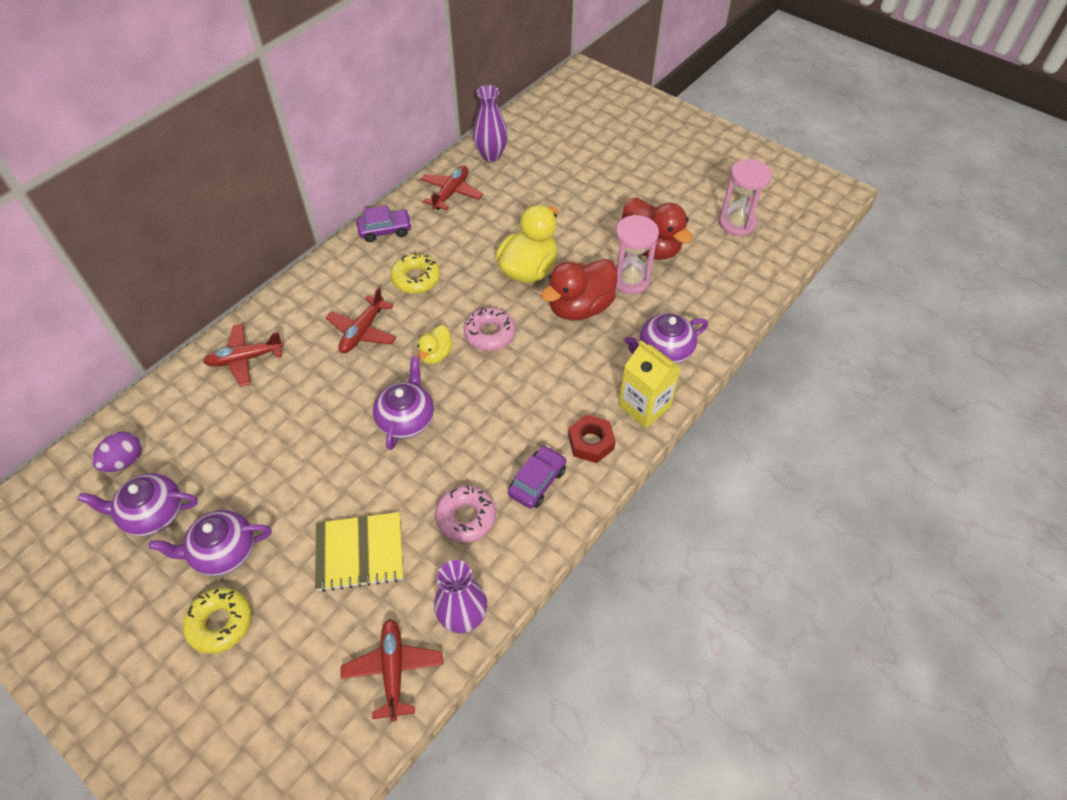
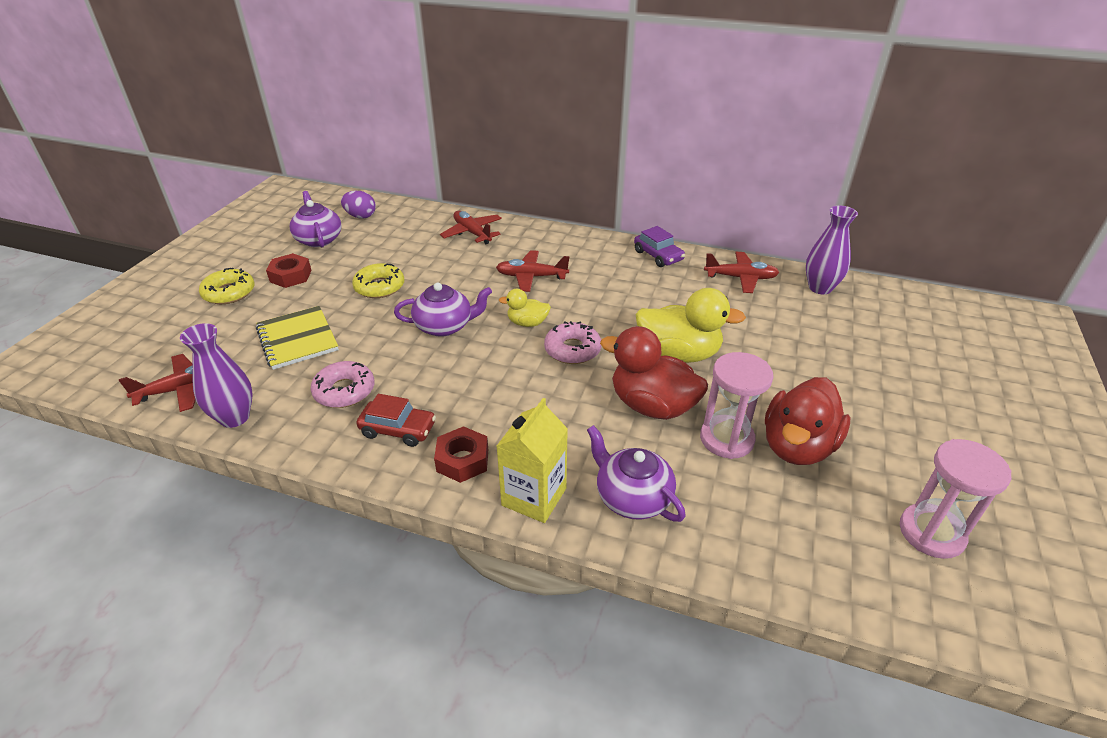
camera: 70 degrees right, 15 degrees down
purple teapot [149,510,271,576] -> red nut [266,253,312,288]
yellow donut [390,253,441,294] -> yellow donut moved to [352,263,405,298]
purple car [508,445,566,509] -> red car [357,394,436,447]

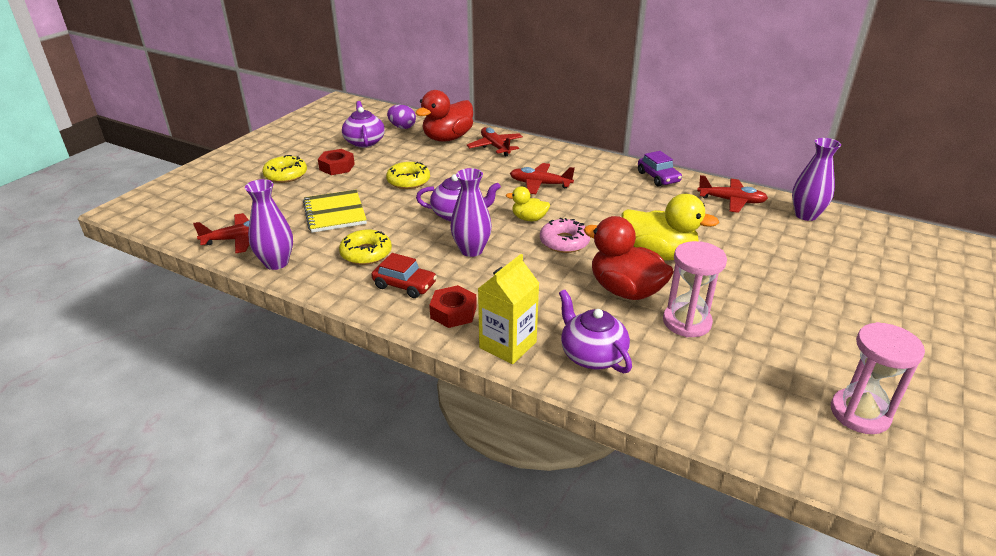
camera: 10 degrees right, 5 degrees down
pink donut [310,361,374,408] -> yellow donut [339,230,392,265]
red duck [765,377,850,465] -> red duck moved to [415,90,473,142]
none -> purple vase [450,168,492,257]

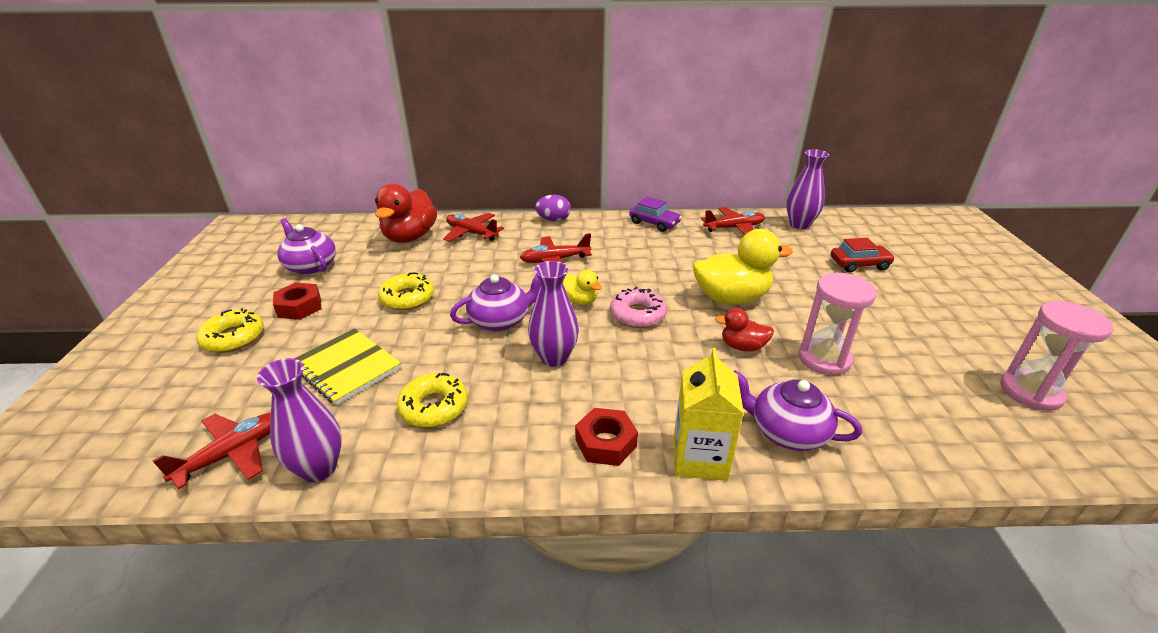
camera: 30 degrees left, 0 degrees up
red car [371,253,437,298] -> red car moved to [831,238,895,272]
purple egg [387,105,416,129] -> purple egg moved to [535,195,571,222]
yellow duck [506,186,550,221] -> yellow duck turned 120 degrees counterclockwise [563,270,602,305]
red duck [584,216,674,300] -> red duck [715,308,774,351], size x0.53

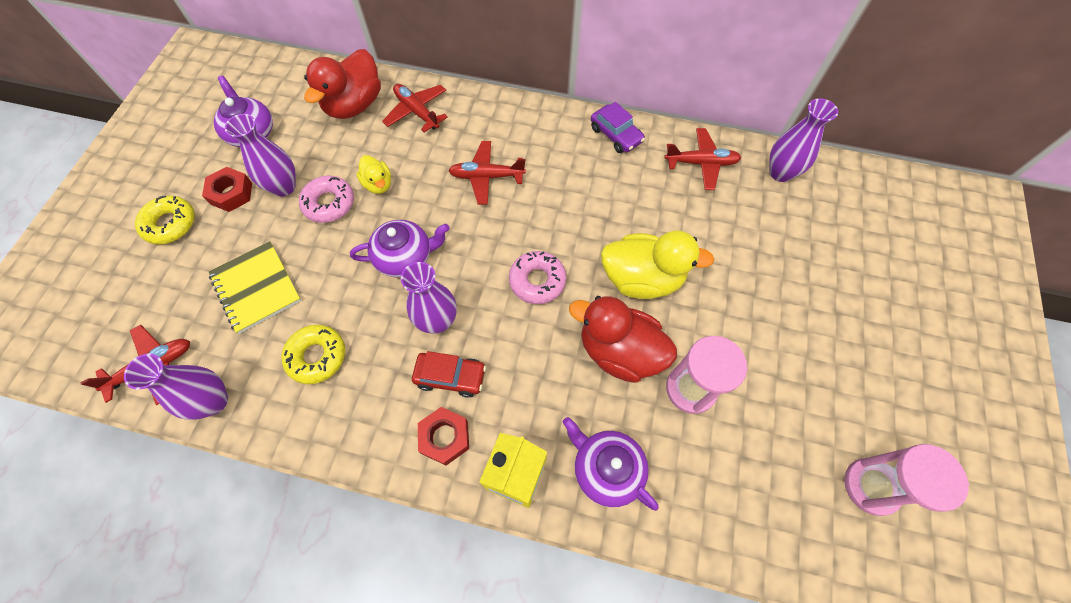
camera: 15 degrees right, 30 degrees up
yellow donut [378,272,434,310] -> pink donut [299,176,354,223]
purple egg [535,195,571,222] -> none
yellow duck [563,270,602,305] -> yellow duck moved to [356,155,391,194]
red duck [715,308,774,351] -> red duck [569,296,677,383], size x1.90
red car [831,238,895,272] -> red car moved to [412,351,486,398]
none -> purple vase [225,114,296,196]

